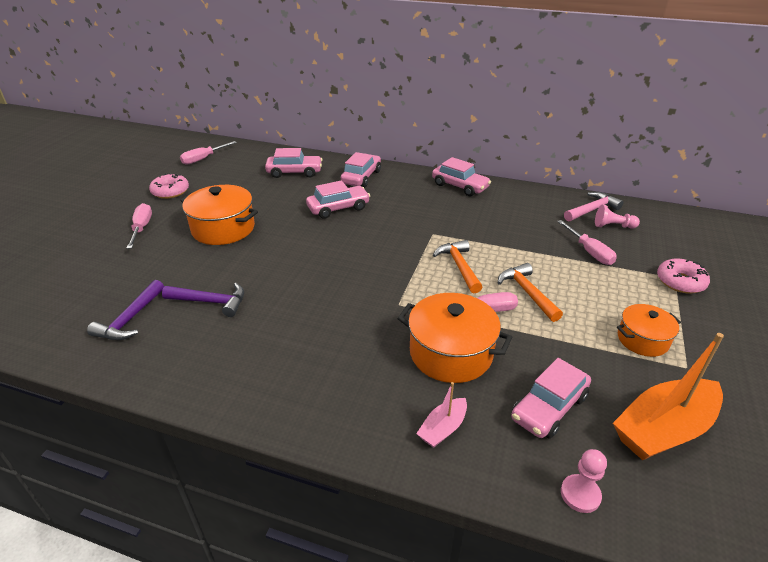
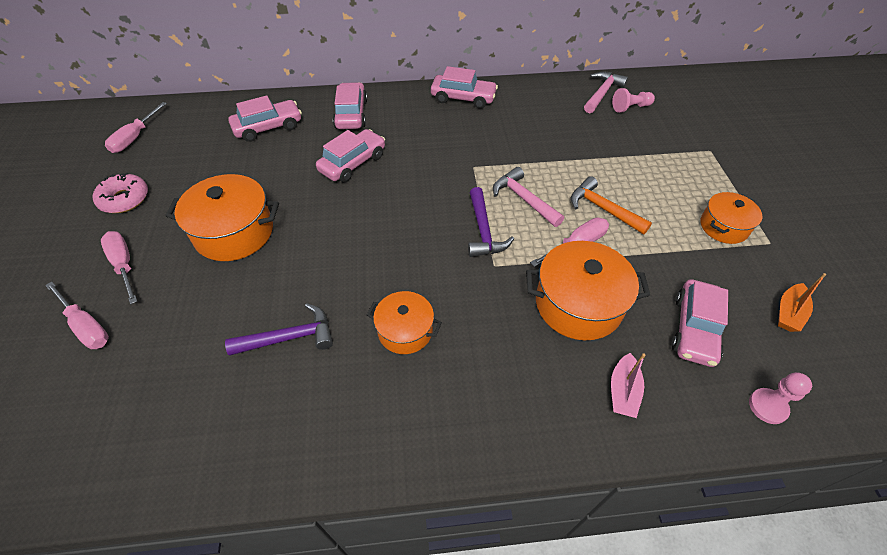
camera: 25 degrees left, 15 degrees up
purple hammer [87,280,164,340] -> purple hammer moved to [468,187,514,257]
orange hammer [433,240,482,293] -> pink hammer [493,167,564,227]
pink screwdriver [557,220,617,265] -> pink screwdriver moved to [45,281,109,349]
orange boat [613,333,724,460] -> orange boat [778,273,826,332], size x0.50
pink donut [657,259,710,294] -> none
none -> orange pot [367,291,442,354]

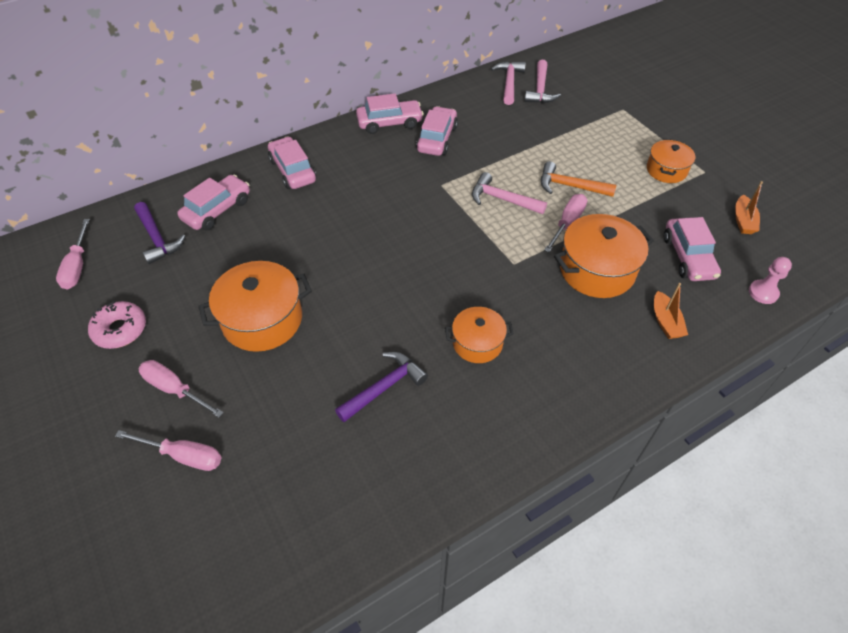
camera: 25 degrees left, 0 degrees up
pink car [316,129,385,182] -> pink car moved to [416,106,458,156]
purple hammer [468,187,514,257] -> purple hammer moved to [134,202,185,264]
pink boat [611,353,646,418] -> orange boat [654,283,688,339]
pink pawn [612,88,655,113] -> pink hammer [524,60,561,103]

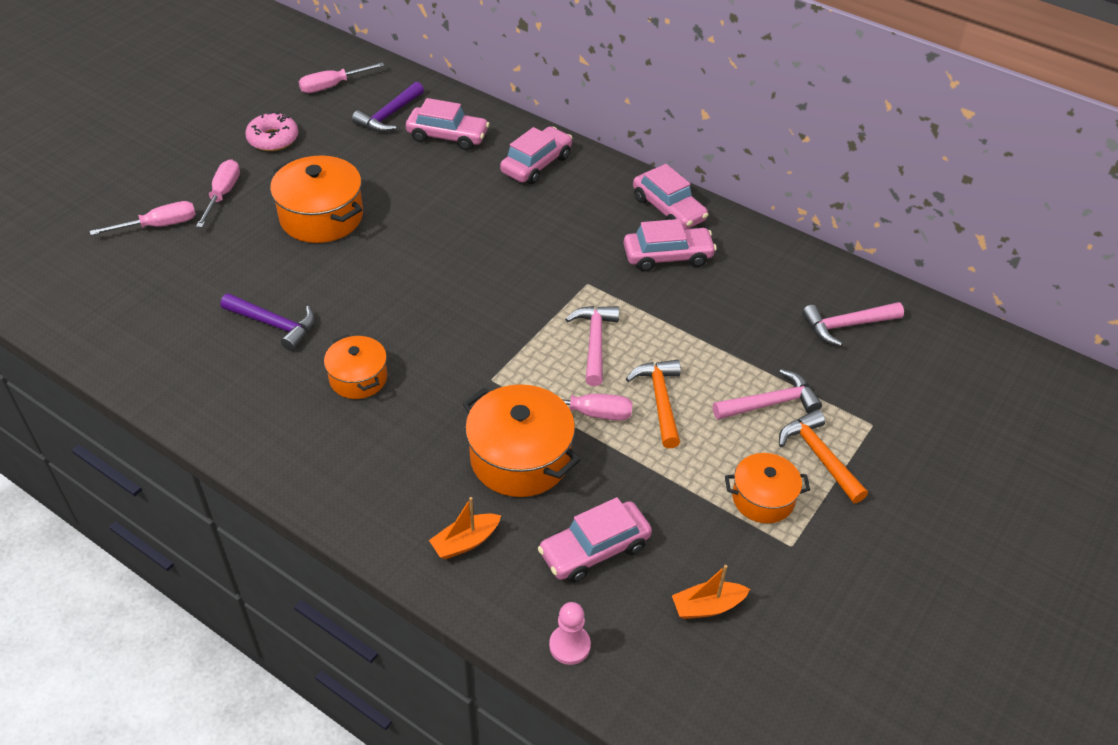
camera: 65 degrees right, 5 degrees down
pink screwdriver [115,430,222,471] -> pink screwdriver turned 105 degrees counterclockwise [90,201,196,235]
pink hammer [491,61,526,105] -> pink hammer moved to [713,369,822,420]
none -> orange hammer [779,409,868,503]

